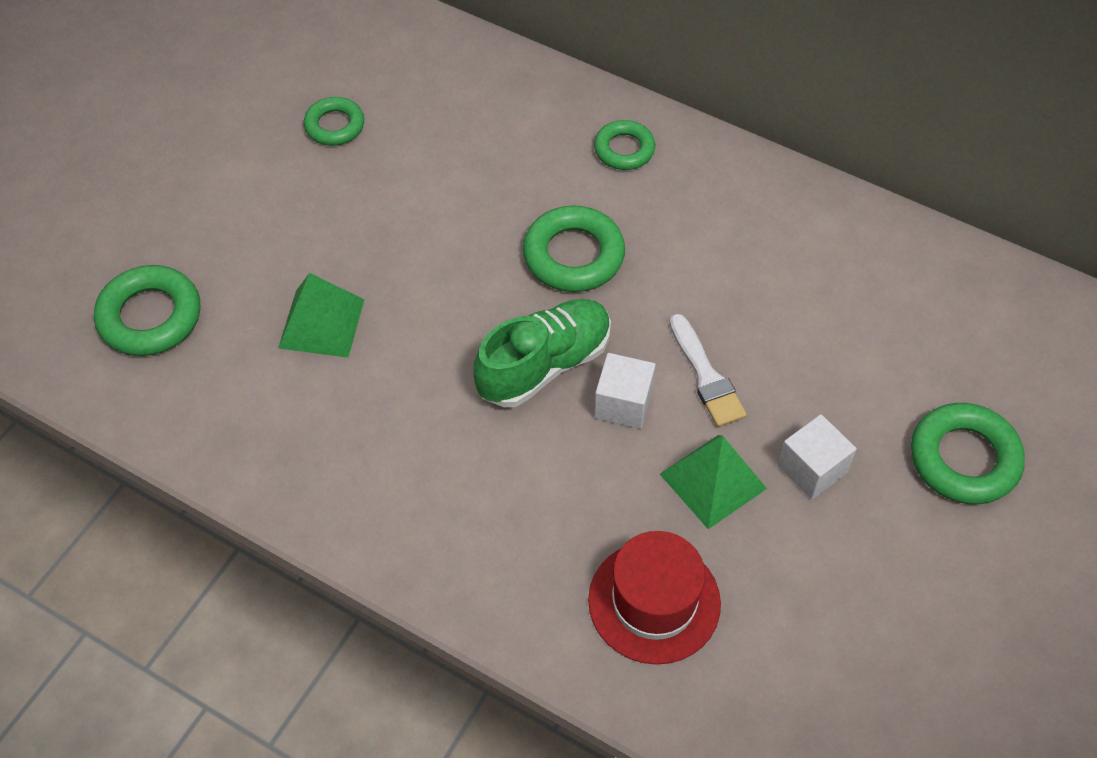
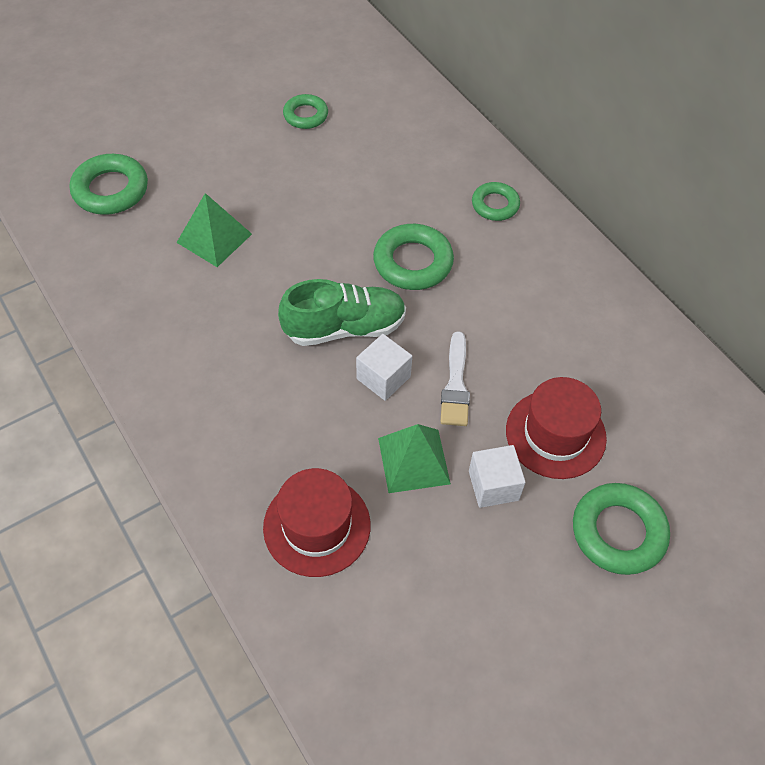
camera: 25 degrees right, 0 degrees up
none -> red hat [506,377,607,479]

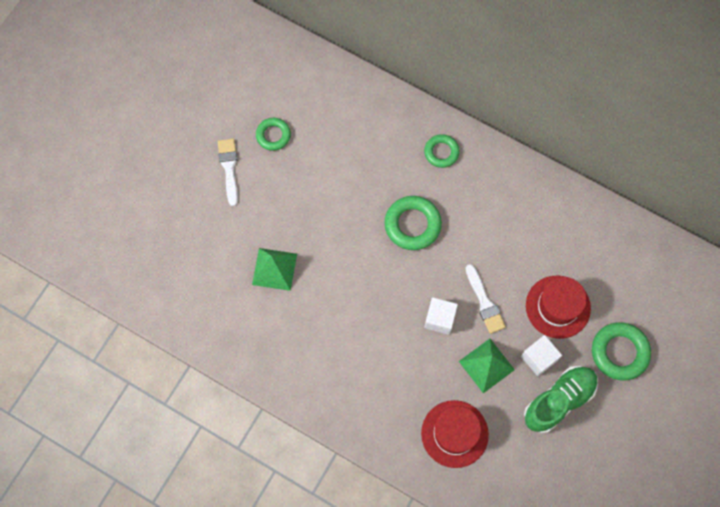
camera: 25 degrees left, 15 degrees up
green ring [70,154,148,215] -> none
green shoe [278,279,406,346] -> green shoe moved to [524,366,598,433]
none -> white brush [218,139,238,206]

